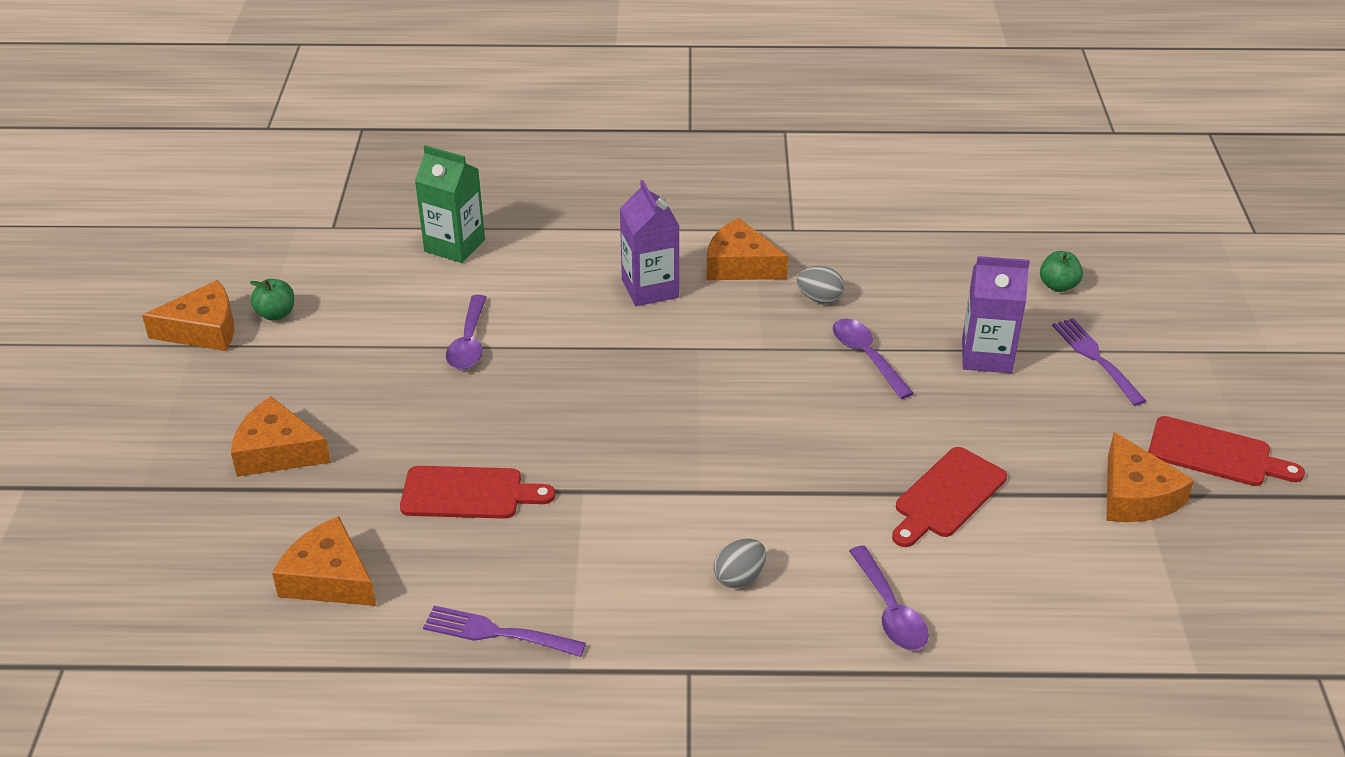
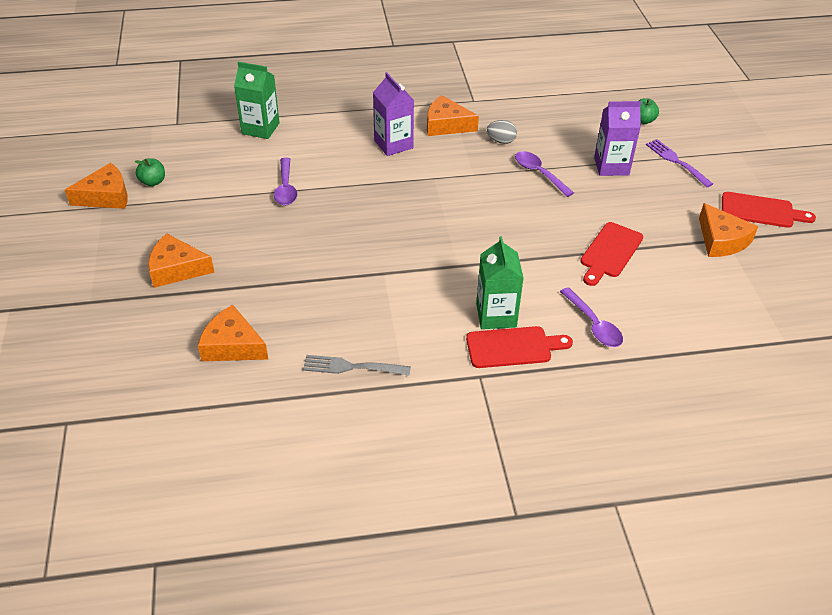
camera: 10 degrees left, 5 degrees up
red cutting board [400,466,555,519] -> red cutting board moved to [466,326,573,368]
purple fork [423,606,586,657] -> grey fork [303,355,411,376]
grey egg [714,539,766,588] -> green carton [476,236,524,329]

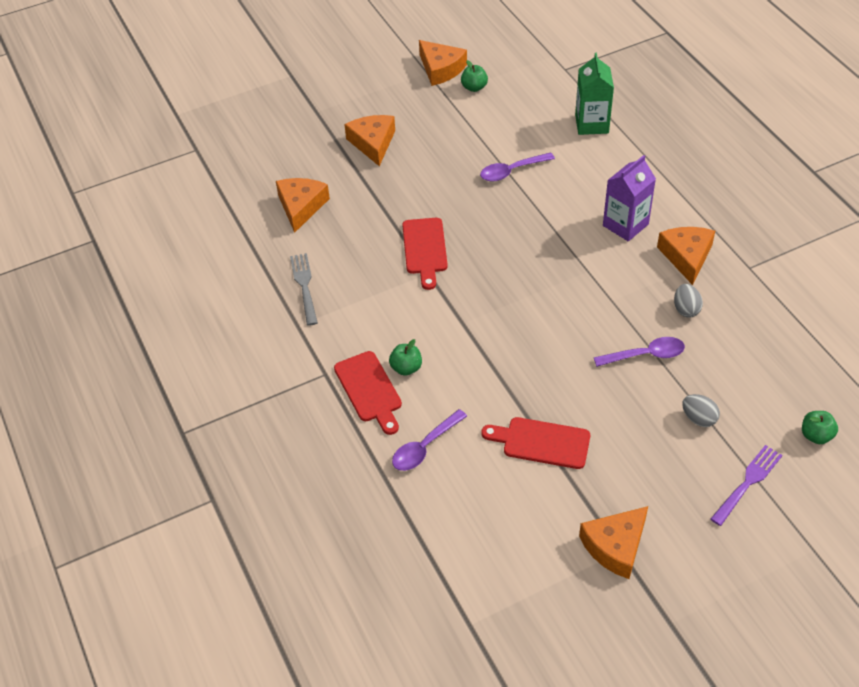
camera: 75 degrees right, 5 degrees up
green carton [476,236,524,329] -> green apple [389,339,422,376]
purple spoon [515,151,574,197] -> purple spoon turned 45 degrees clockwise [594,337,685,367]
purple carton [594,101,641,176] -> grey egg [682,394,720,427]
red cutting board [722,192,816,228] -> red cutting board moved to [402,218,448,290]

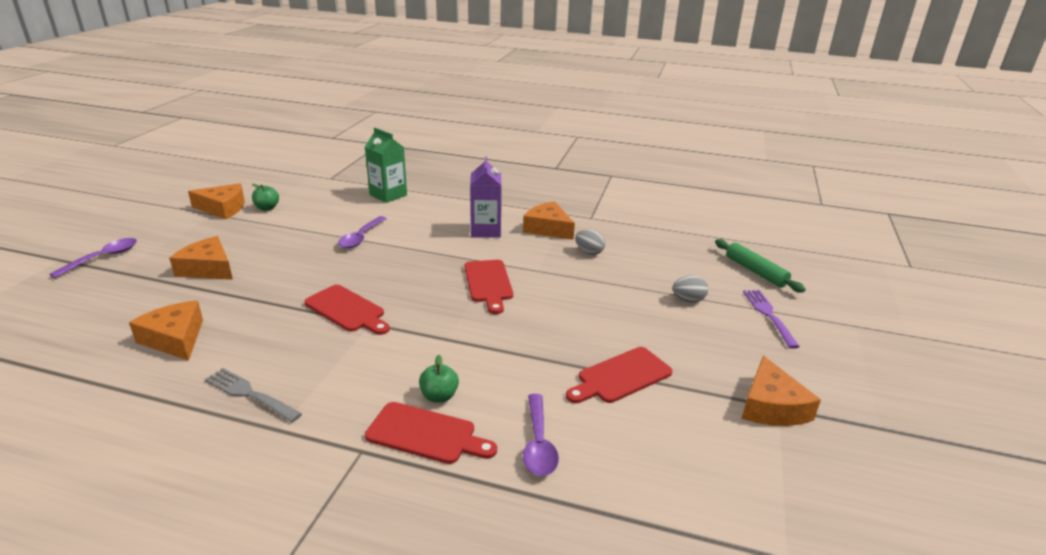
camera: 50 degrees left, 20 degrees down
purple spoon [594,337,685,367] -> purple spoon moved to [50,238,137,278]
green apple [802,411,838,444] -> green rolling pin [715,239,806,293]
none -> red cutting board [464,260,513,314]

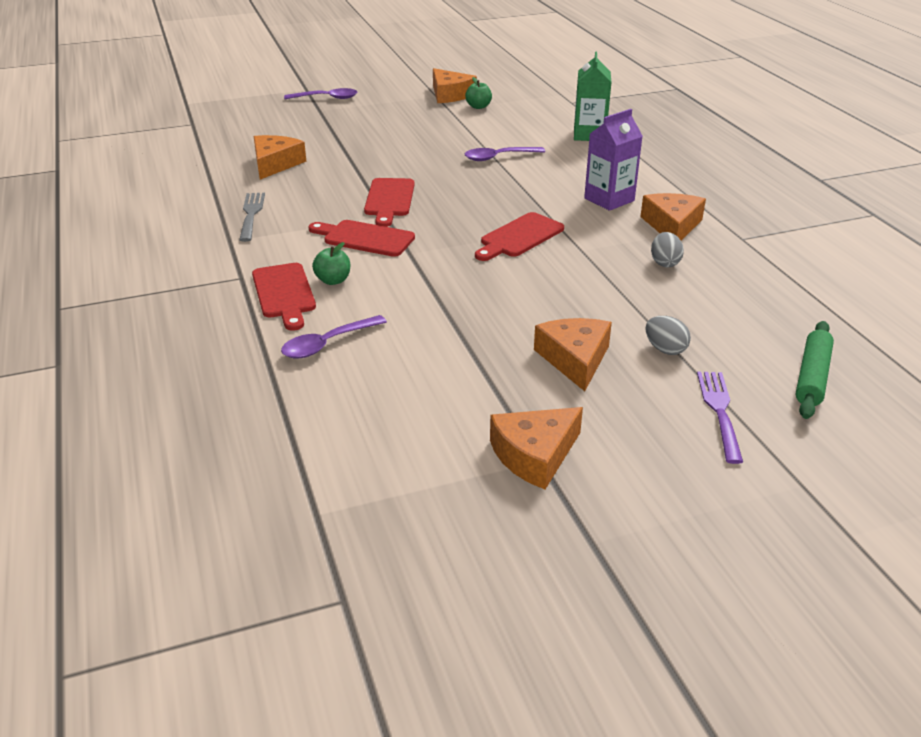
camera: 55 degrees right, 5 degrees up
orange cheese [169,236,233,280] -> orange cheese moved to [534,318,612,391]
red cutting board [566,347,672,403] -> red cutting board moved to [308,220,415,257]
purple fork [743,290,800,349] -> purple fork turned 45 degrees counterclockwise [697,372,743,464]

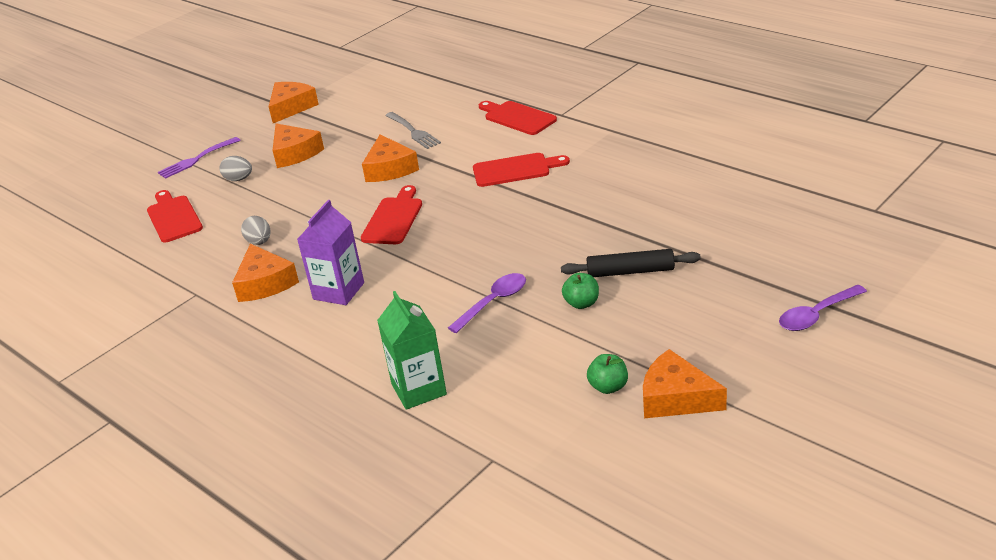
camera: 155 degrees right, 0 degrees up
grey fork [239,193,265,242] -> grey fork moved to [385,112,441,149]
orange cheese [253,135,306,180] -> orange cheese moved to [362,134,419,182]
purple spoon [281,315,387,358] -> none
green apple [312,242,350,285] -> green apple moved to [562,273,599,309]
red cutting board [364,178,415,227] -> red cutting board moved to [147,190,203,242]
purple fork [697,372,743,464] -> purple fork turned 75 degrees clockwise [158,137,240,179]
green rolling pin [796,321,834,419] -> none
none -> black rolling pin [561,249,701,277]

